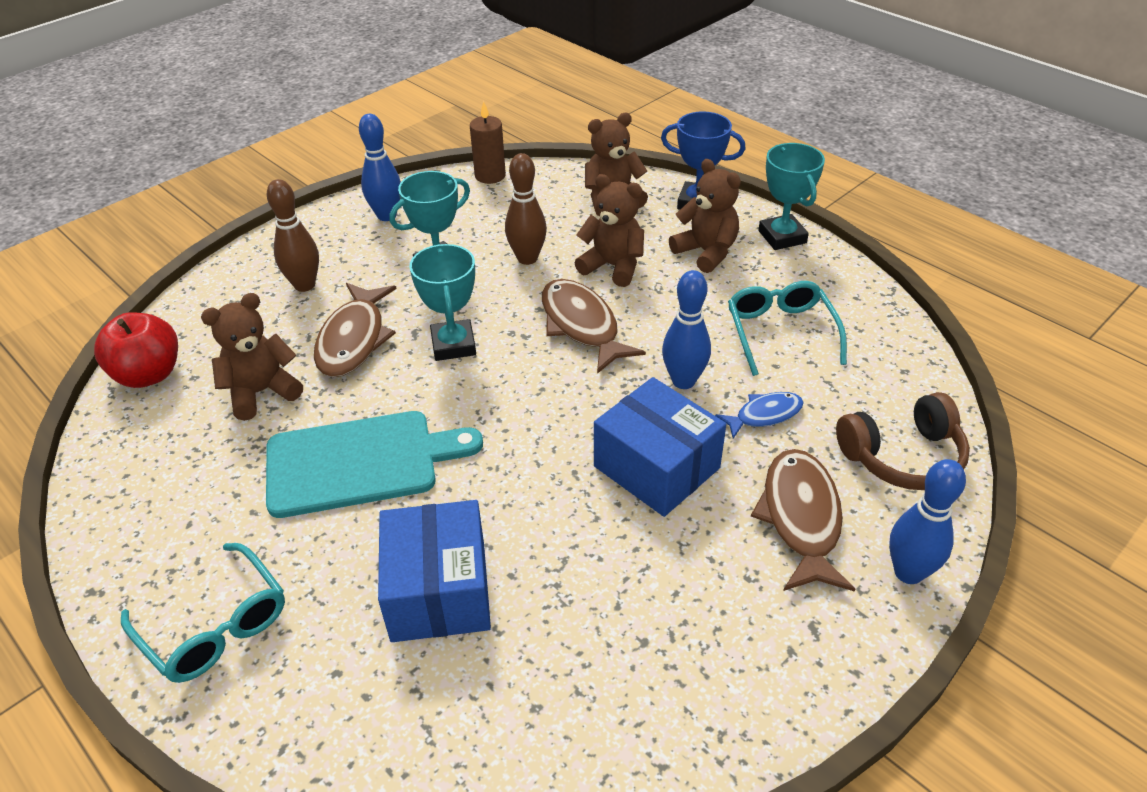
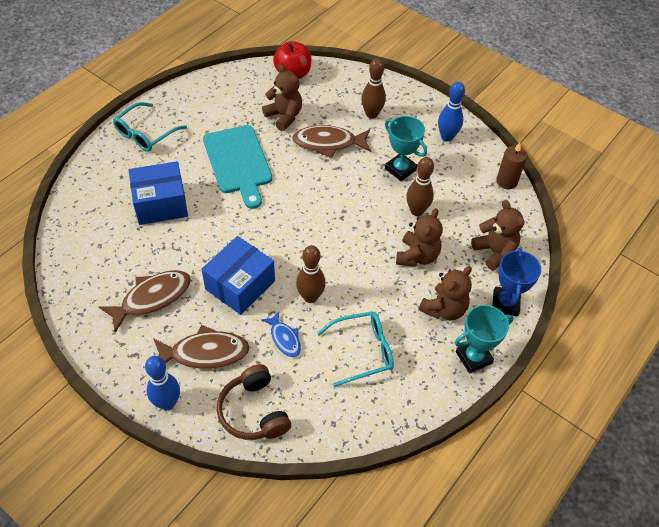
camera: 80 degrees right, 10 degrees up
turquoise trophy [409,244,476,361] -> none
brown fish [542,279,646,374] -> brown fish moved to [99,270,191,333]
blue bowling pin [662,270,711,389] -> brown bowling pin [296,245,326,303]

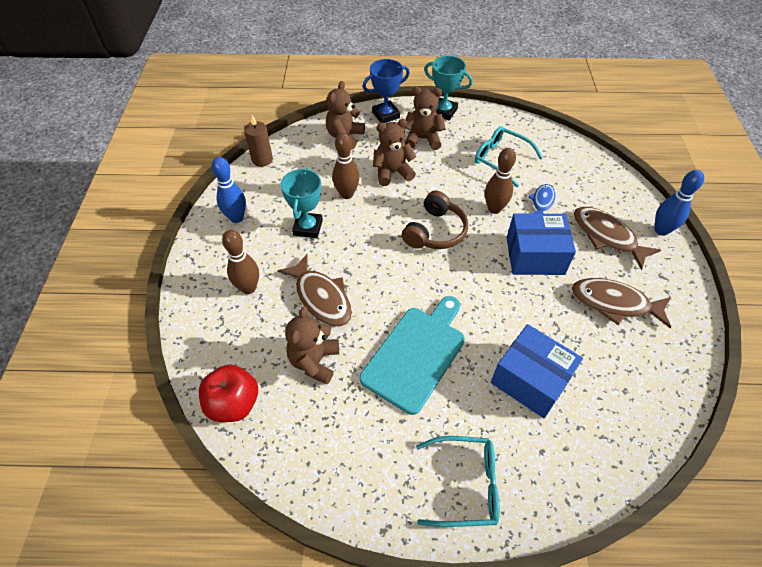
camera: 125 degrees left, 0 degrees up
brown headphones [217,364,291,440] -> brown headphones moved to [402,191,468,249]

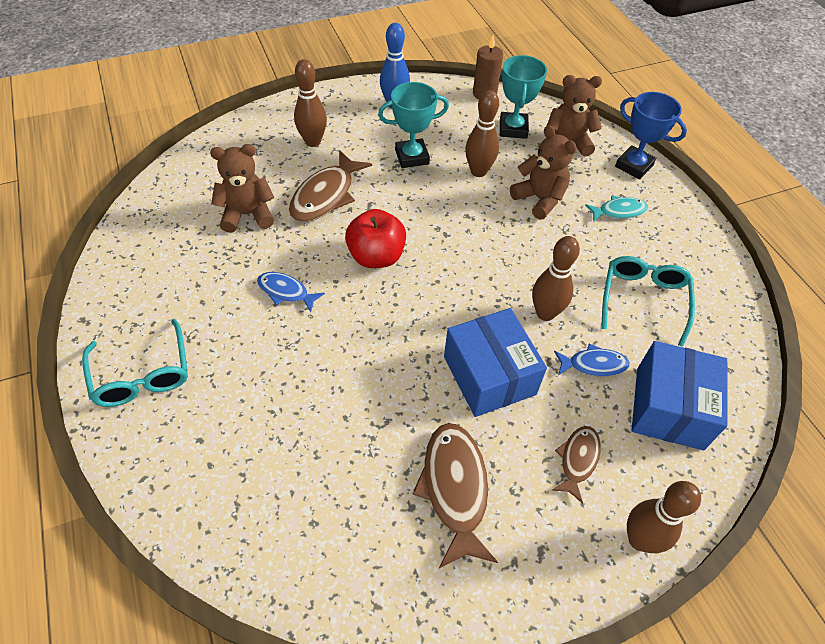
camera: 65 degrees right, 0 degrees up
red apple [199,364,258,422] -> red apple moved to [345,209,406,268]
turquoise cutting board [359,296,465,415] -> blue fish [257,272,325,312]
brown headphones [402,191,468,249] -> none
brown teddy bear [405,87,446,150] -> turquoise fish [585,195,648,222]
turquoise trophy [424,56,473,120] -> turquoise trophy moved to [500,55,547,139]
blue box [491,324,583,418] -> blue box moved to [631,341,727,450]
brown fish [574,207,661,270] -> brown fish [552,426,601,504], size x0.58
blue bowling pin [655,170,704,236] -> brown bowling pin [627,481,701,553]

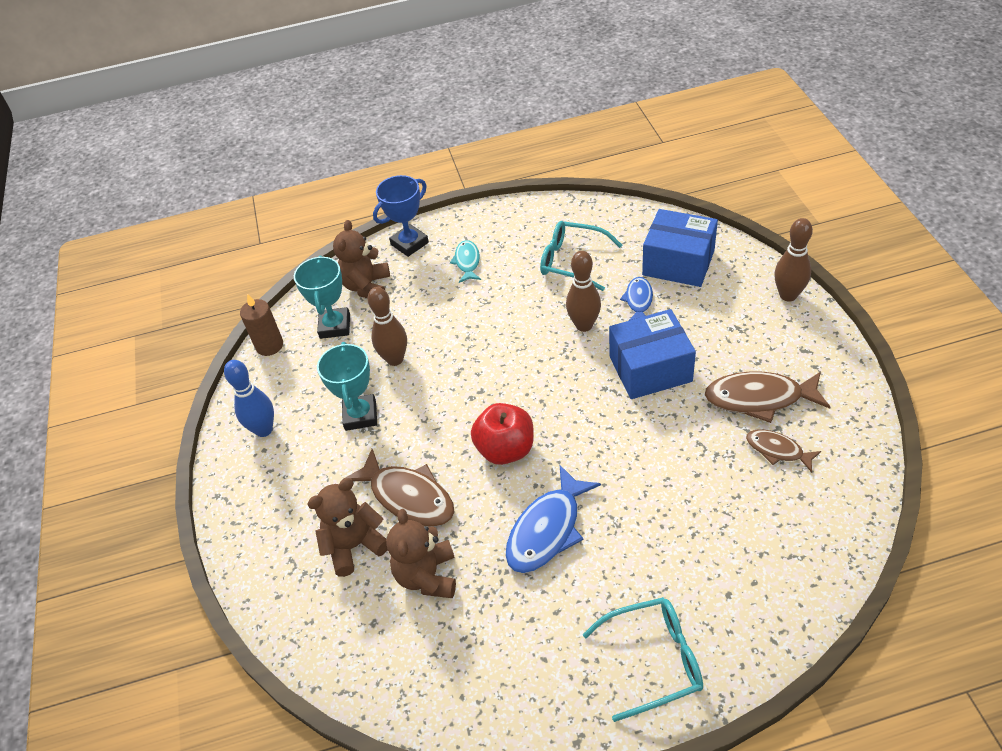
camera: 75 degrees left, 5 degrees down
blue fish [257,272,325,312] -> blue fish [506,464,601,573], size x1.72
brown bowling pin [294,59,327,147] -> none
turquoise trophy [500,55,547,139] -> turquoise trophy turned 75 degrees clockwise [294,255,350,339]
brown teddy bear [510,125,577,219] -> brown teddy bear moved to [307,478,388,577]
brown fish [552,426,601,504] -> brown fish moved to [746,429,821,473]

